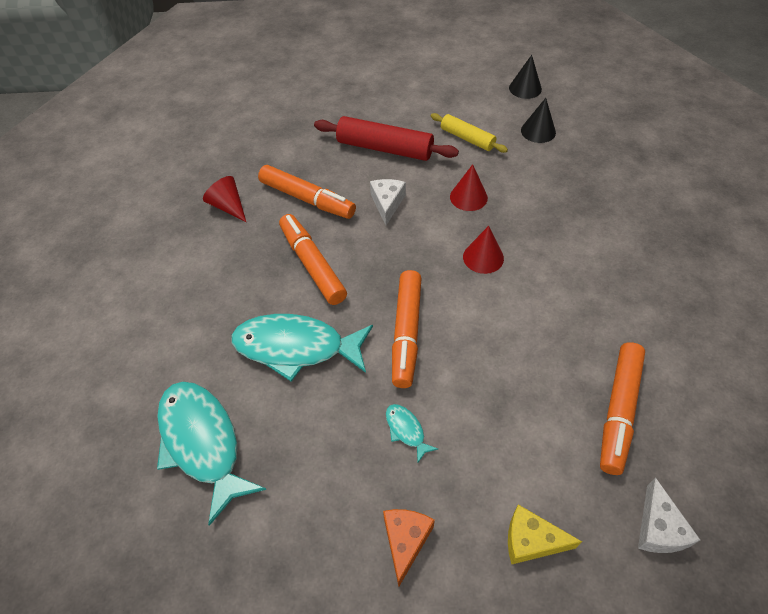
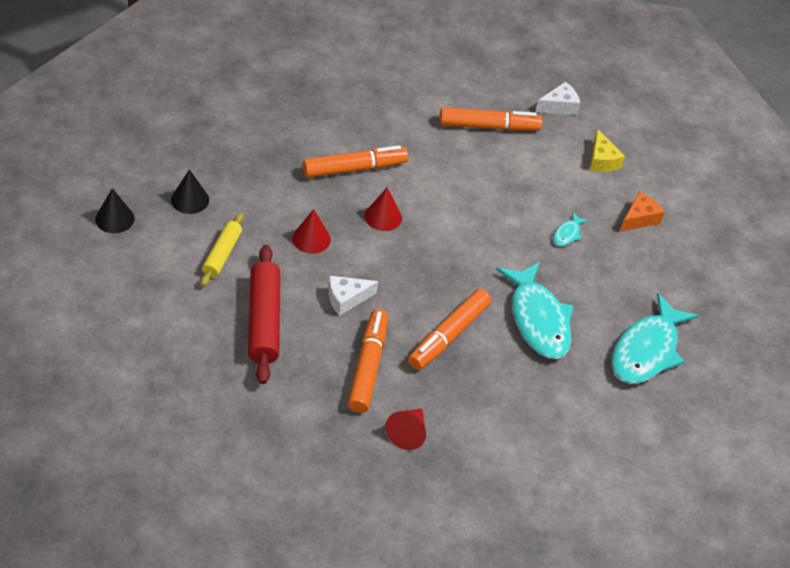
camera: 120 degrees left, 5 degrees down
orange cheese [383,509,435,587] -> orange cheese turned 150 degrees clockwise [620,191,665,232]
orange marker [392,270,421,388] -> orange marker moved to [303,145,408,178]

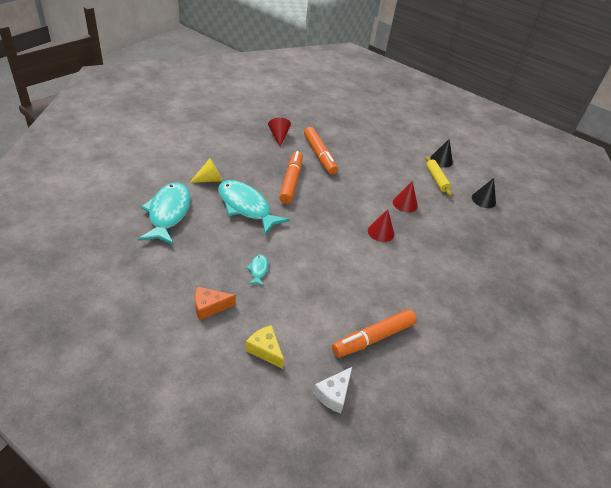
camera: 150 degrees right, 5 degrees down
black cone [95,188,135,233] -> black cone moved to [430,139,453,168]
red rolling pin [248,245,280,384] -> none
orange marker [303,145,408,178] -> none
white cheese [328,276,378,316] -> none
orange cheese [620,191,665,232] -> orange cheese turned 60 degrees clockwise [195,286,236,320]
none -> yellow cone [189,158,222,183]

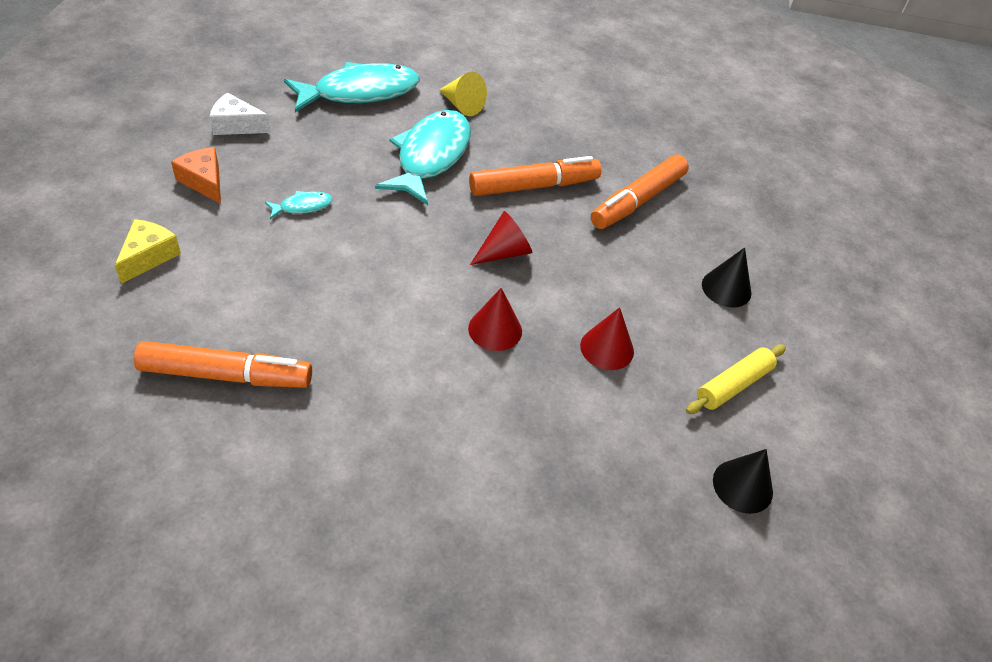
camera: 65 degrees right, 5 degrees up
red cone [268,118,291,147] -> red cone moved to [470,211,532,265]
white cheese [313,367,352,413] -> white cheese moved to [210,93,271,135]
orange marker [332,309,417,357] -> orange marker turned 150 degrees clockwise [134,341,312,388]
black cone [430,139,453,168] -> black cone moved to [702,247,752,308]

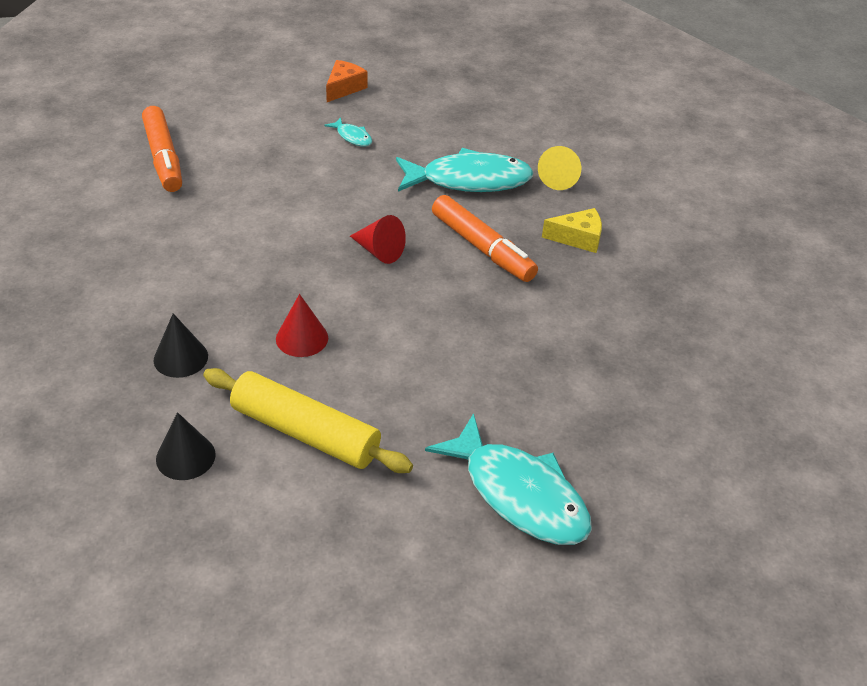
camera: 70 degrees right, 5 degrees down
yellow cheese [115,219,181,284] -> yellow cheese moved to [542,208,602,253]
white cheese [210,93,271,135] -> none
turquoise fish [284,62,420,112] -> turquoise fish moved to [425,413,592,545]
red cone [468,288,522,351] -> none
orange marker [591,154,689,229] -> none
yellow rolling pin [686,344,786,414] -> yellow rolling pin [203,368,413,473], size x1.64
black cone [702,247,752,308] -> black cone moved to [153,313,208,378]

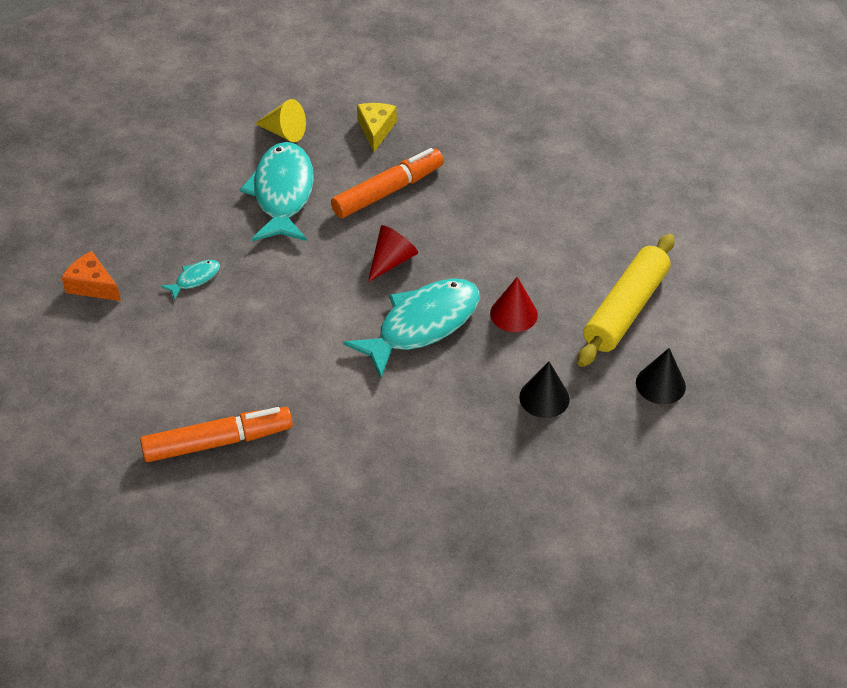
camera: 85 degrees left, 5 degrees up
turquoise fish [425,413,592,545] -> turquoise fish moved to [343,279,480,378]

